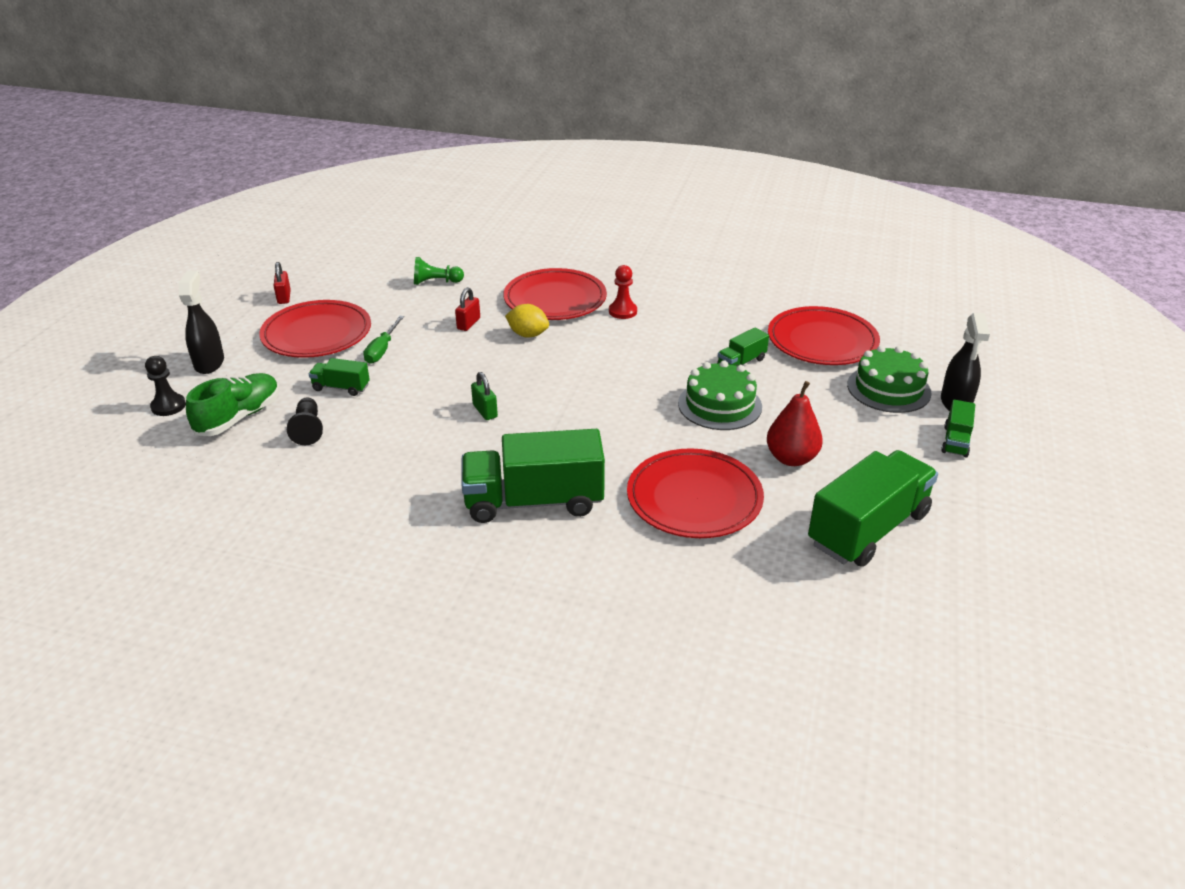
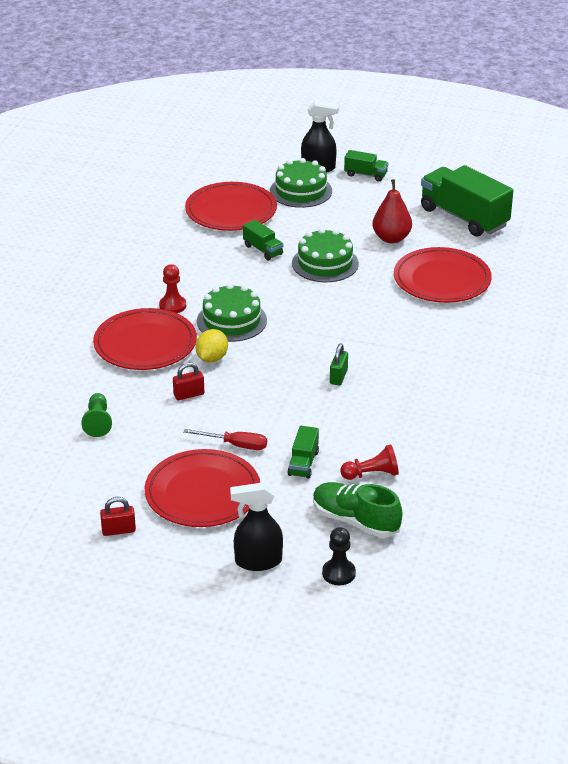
camera: 90 degrees left, 0 degrees up
black pawn [287,397,323,445] -> red pawn [340,444,399,480]
green screwdriver [363,316,404,364] -> red screwdriver [184,429,267,450]
red padlock [455,287,480,331] -> red padlock turned 45 degrees counterclockwise [173,362,204,400]
green truck [462,429,605,523] -> none
green padlock [471,372,498,420] -> green padlock turned 45 degrees counterclockwise [330,343,348,385]
none -> green cake [197,283,267,342]

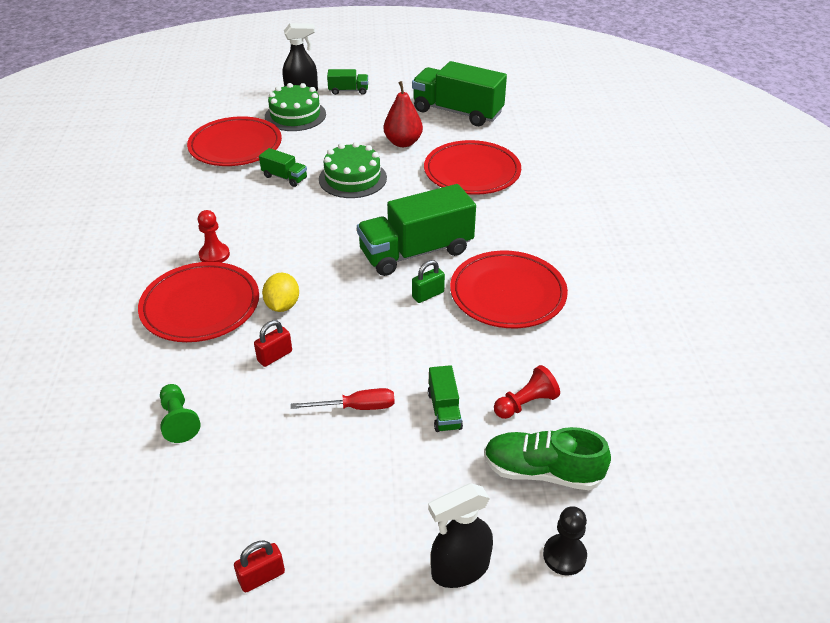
camera: 20 degrees left, 5 degrees up
red plate [145,449,260,527] -> red plate moved to [450,251,568,328]
green cake [197,283,267,342] -> none
green padlock [330,343,348,385] -> green padlock turned 60 degrees clockwise [412,260,445,303]
none -> green truck [357,184,476,276]

